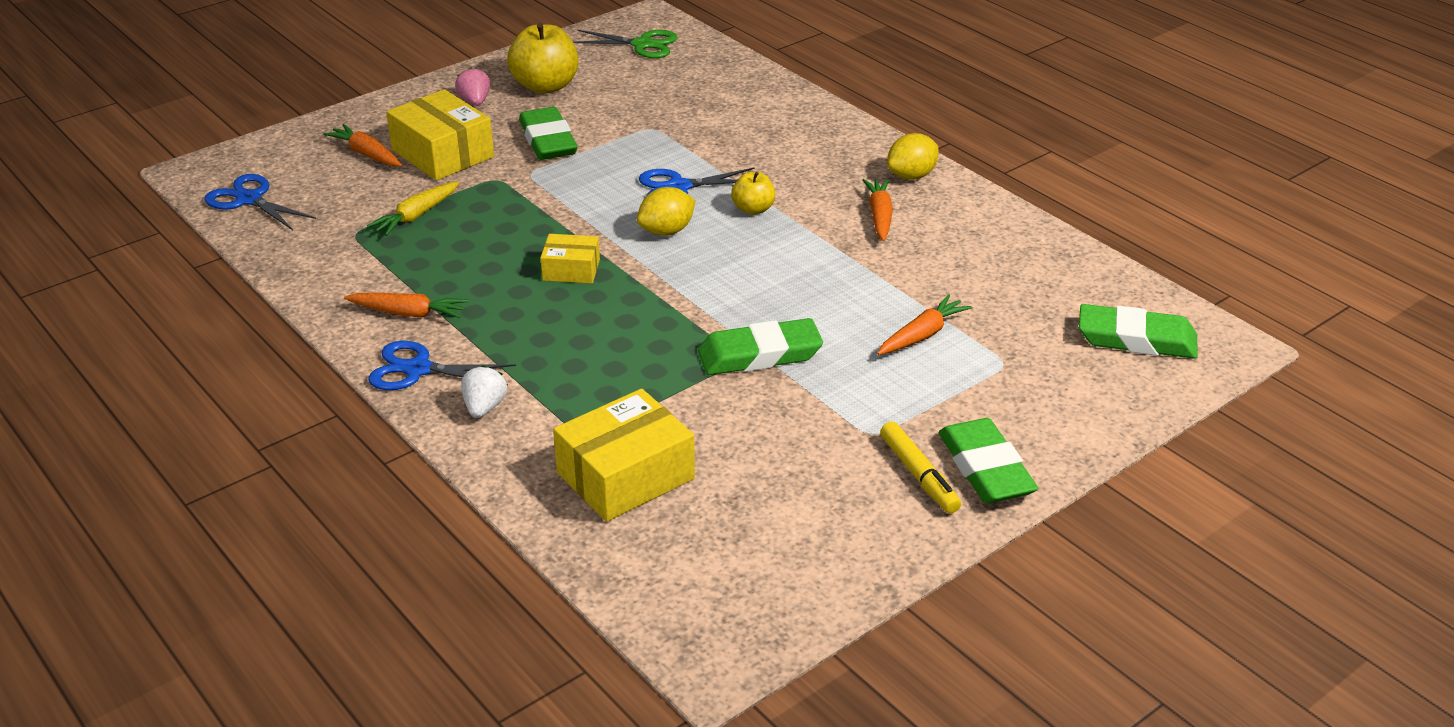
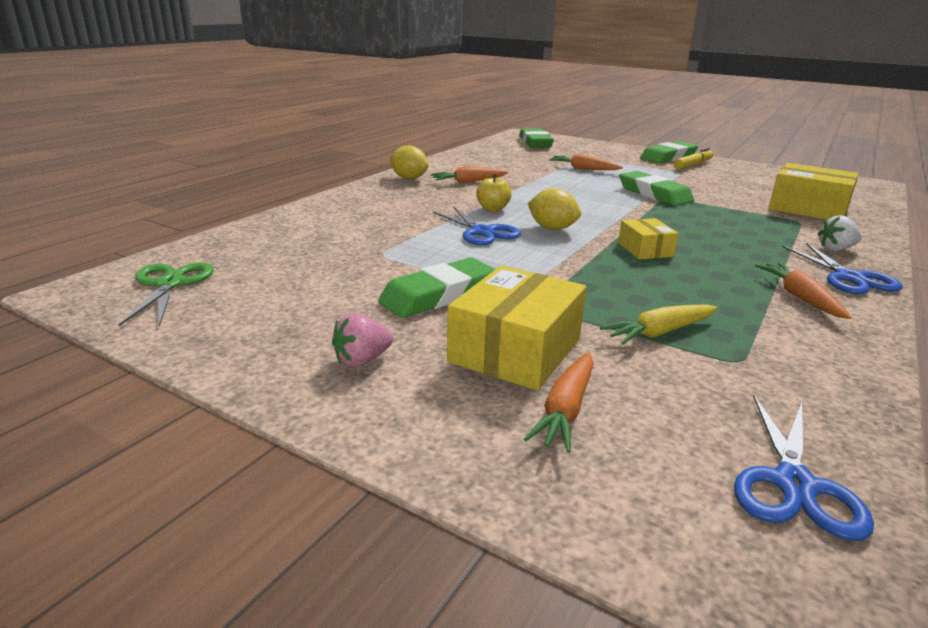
camera: 110 degrees left, 10 degrees down
yellow carrot [367,181,459,236] -> yellow carrot turned 135 degrees clockwise [600,304,717,345]
yellow apple [507,23,578,94] -> none

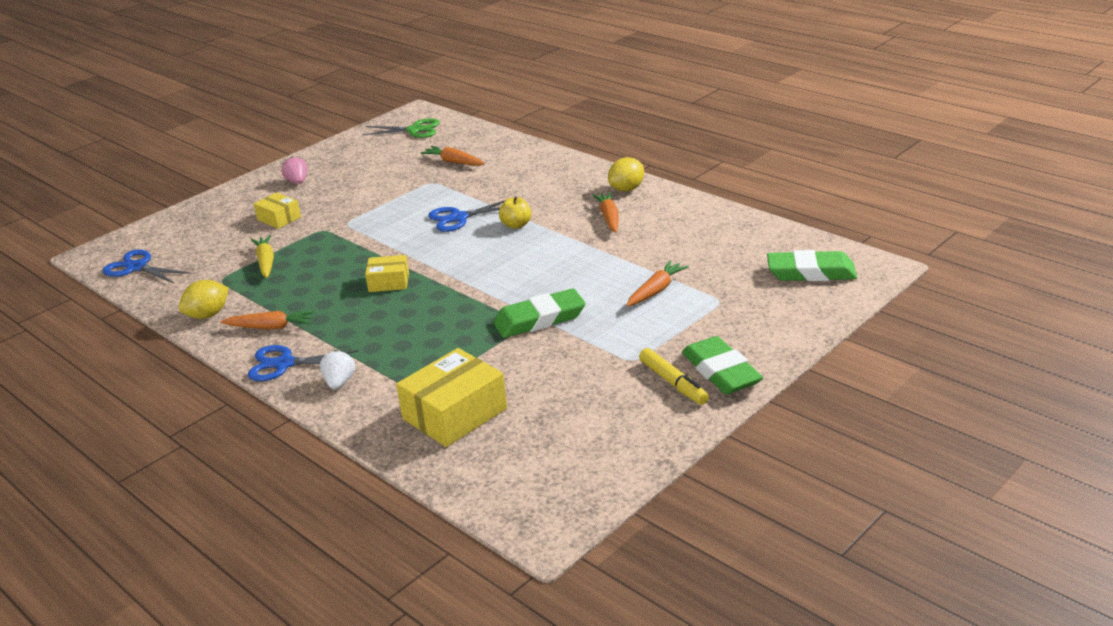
camera: 105 degrees right, 5 degrees up
green eraser [378,257,495,318] -> none
yellow box [447,266,586,390] -> yellow box [254,192,301,229], size x0.56
orange carrot [524,352,594,453] -> orange carrot moved to [420,146,485,166]
yellow lemon [528,188,581,230] -> yellow lemon moved to [179,280,229,319]

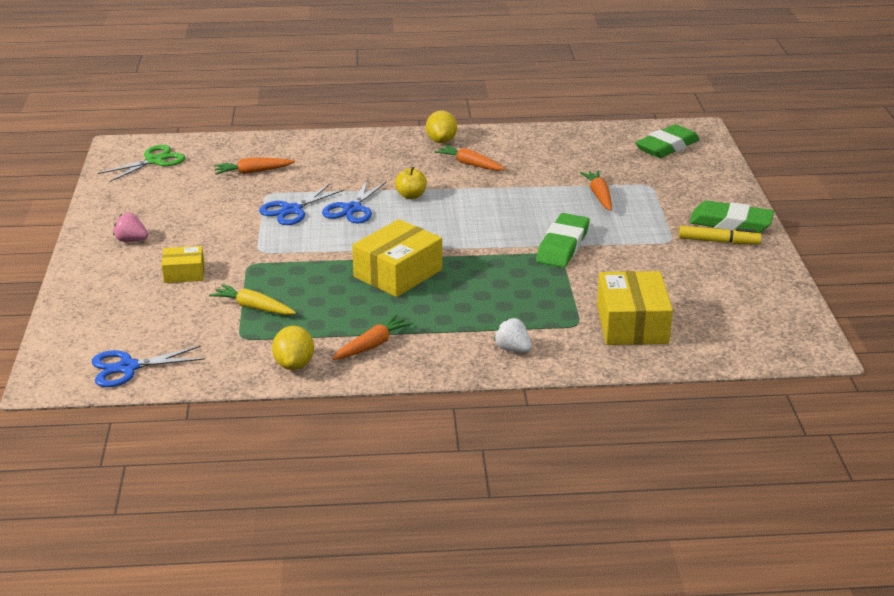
camera: 50 degrees left, 0 degrees up
blue scissors [248,345,359,381] -> blue scissors moved to [259,184,344,225]
yellow box [365,255,409,292] -> yellow box [352,219,442,297], size x1.77

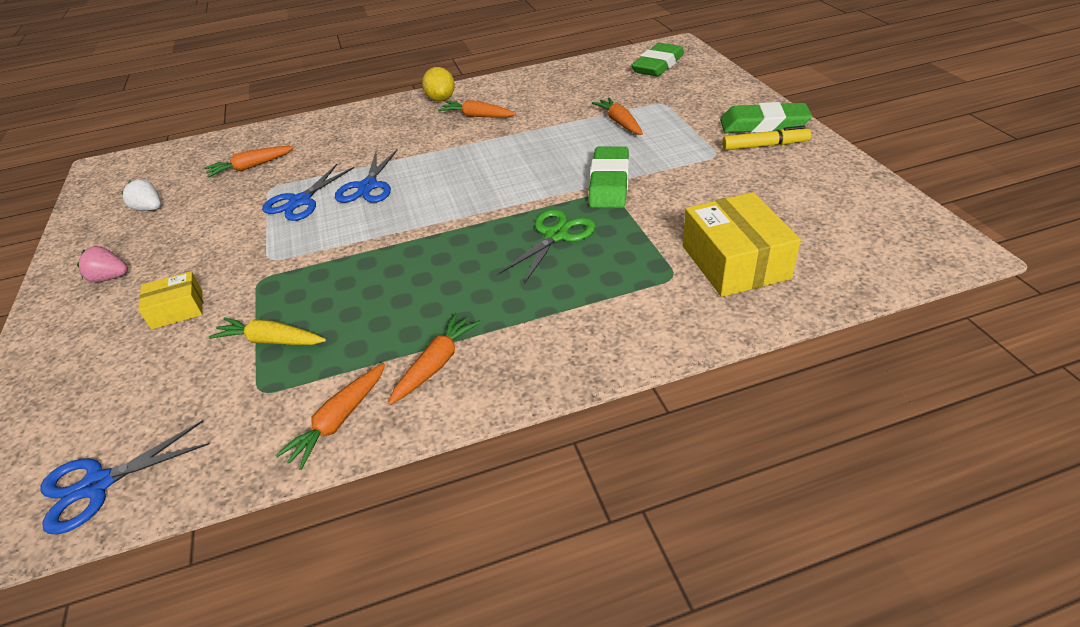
camera: 10 degrees left, 10 degrees up
green scissors [98,145,185,182] -> green scissors moved to [499,209,596,284]
yellow lemon [272,326,314,370] -> orange carrot [275,363,385,470]
yellow box [352,219,442,297] -> none
yellow apple [395,167,427,199] -> none
white strawberry [494,318,532,353] -> white strawberry moved to [121,179,161,211]

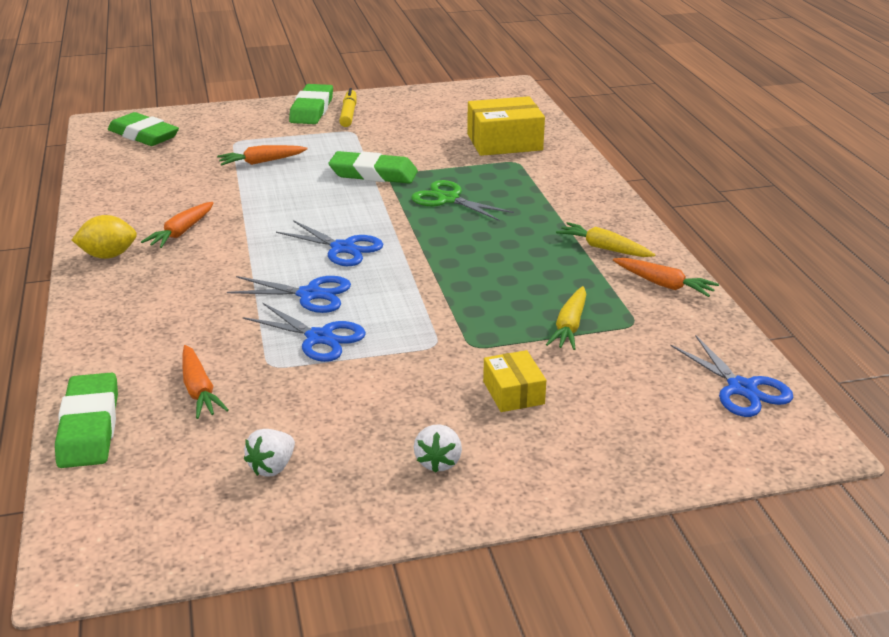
camera: 90 degrees left, 10 degrees down
pink strawberry [77,246,128,282] -> white strawberry [414,424,462,473]
orange carrot [388,313,480,405] -> yellow carrot [556,222,655,257]
none -> green eraser [55,373,118,468]
none -> blue scissors [276,220,383,266]

